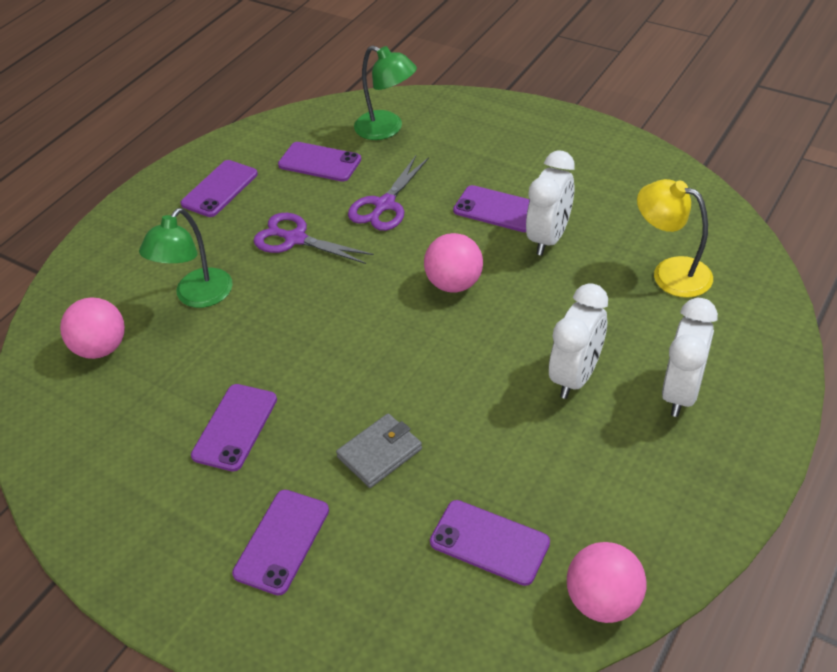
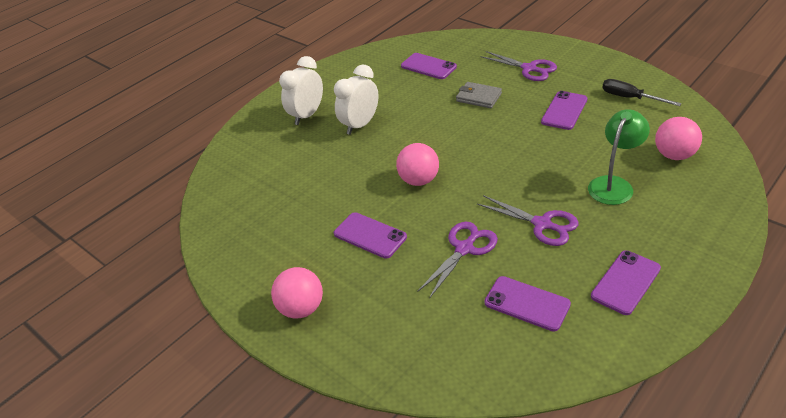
camera: 170 degrees left, 5 degrees down
purple phone [232,490,329,596] -> purple scissors [480,51,557,81]
grey wallet [336,414,422,488] -> grey wallet turned 60 degrees clockwise [456,82,502,108]
green lamp [354,46,417,140] -> none
white clock [526,151,575,255] -> none
pink ball [567,542,647,623] -> pink ball moved to [271,267,323,319]
yellow lamp [637,179,713,298] -> none
none -> black screwdriver [602,79,681,106]

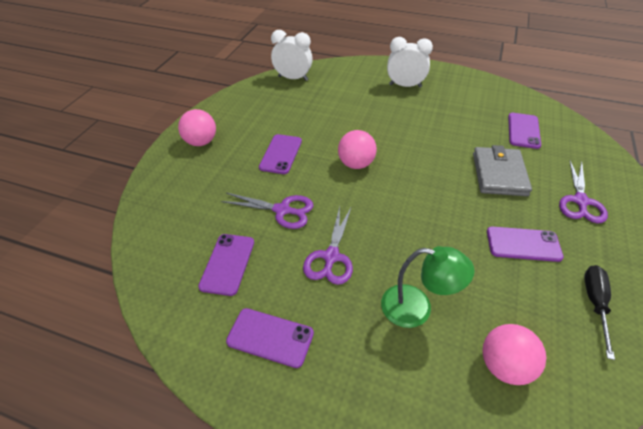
camera: 65 degrees right, 5 degrees up
white clock [334,65,379,135] -> white clock moved to [271,30,313,81]
grey wallet [456,82,502,108] -> grey wallet [473,145,532,196], size x1.50

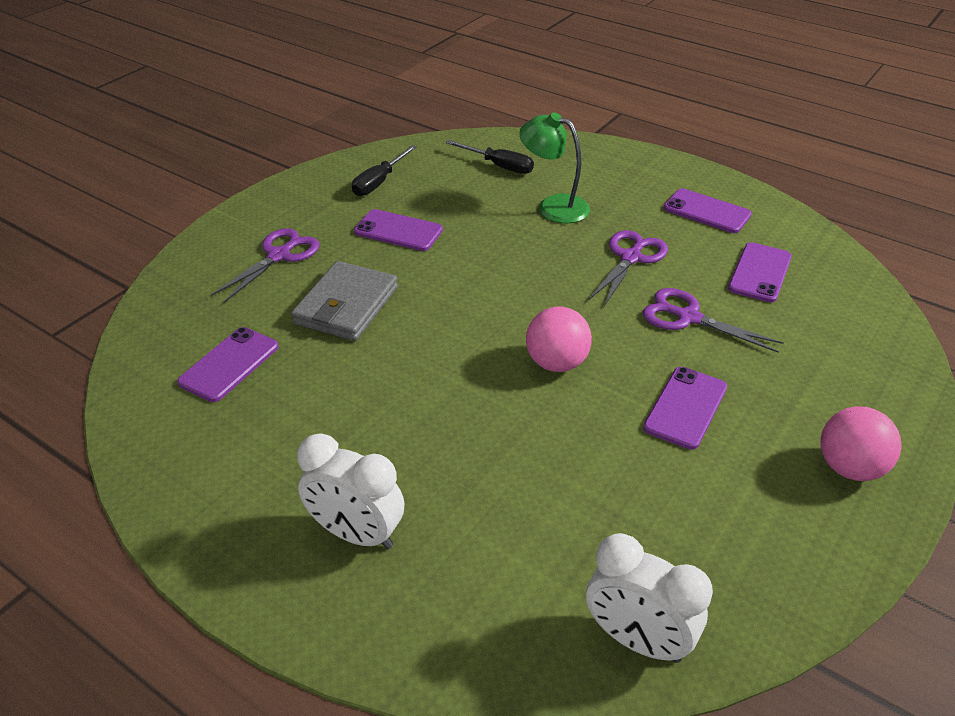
camera: 165 degrees left, 5 degrees down
pink ball [482,324,546,385] -> black screwdriver [445,140,534,174]

